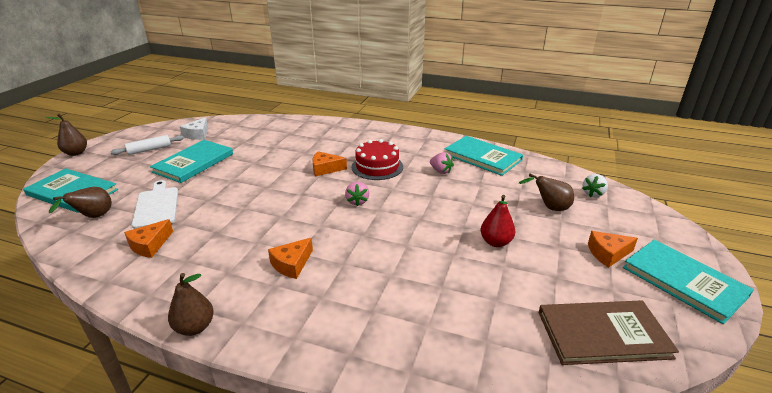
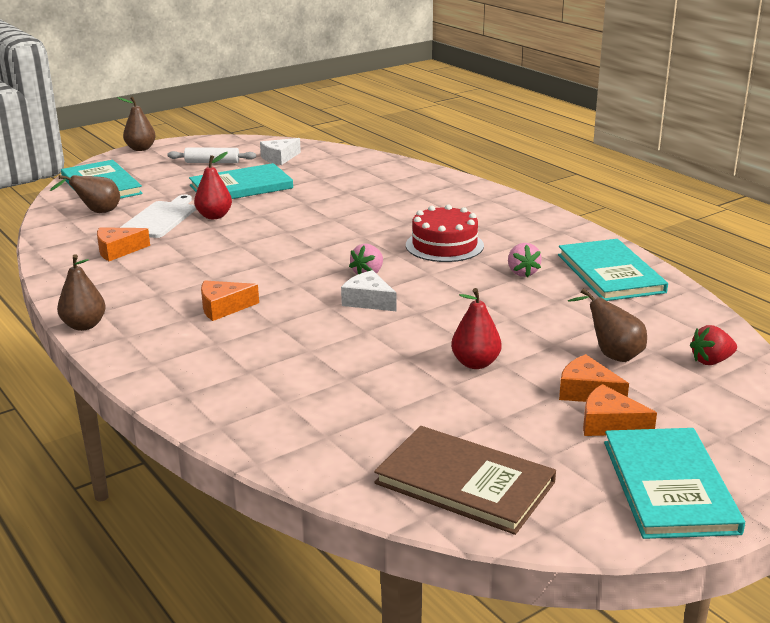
camera: 35 degrees right, 5 degrees down
orange cheese [312,151,347,177] -> orange cheese moved to [559,354,629,402]
white strawberry [582,174,608,197] -> red strawberry [690,325,737,365]
none -> red pear [194,152,232,219]
none -> white cheese [341,270,397,311]

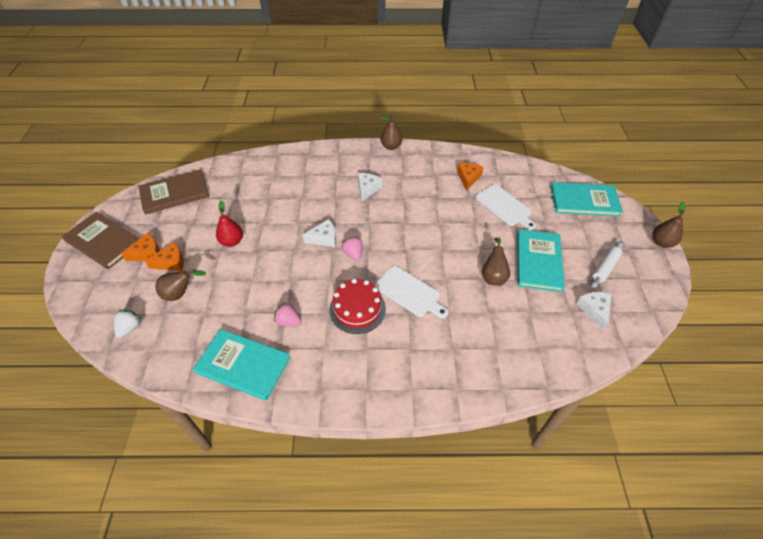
camera: 125 degrees right, 25 degrees up
brown pear [50,175,120,213] -> brown pear moved to [482,237,510,286]
red pear [194,152,232,219] -> none
orange cheese [201,280,259,321] -> white cheese [358,173,382,202]
turquoise book [604,428,745,539] -> brown book [62,212,140,269]
red strawberry [690,325,737,365] -> white strawberry [114,310,141,338]
none -> white cutting board [375,266,448,318]

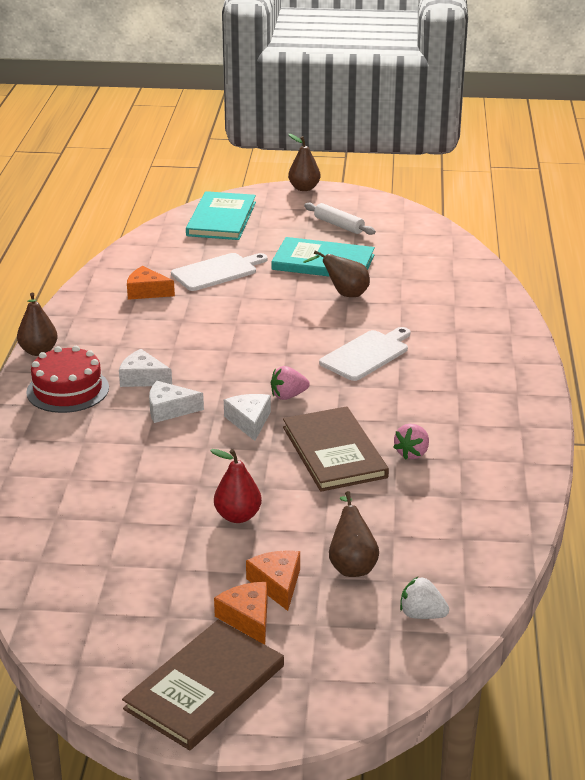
camera: 85 degrees left, 20 degrees down
brown book [138,170,209,215] -> brown book moved to [283,406,389,492]
turquoise book [193,329,291,401] -> none
red cake [329,279,386,334] -> red cake moved to [26,346,109,413]
white cheese [576,292,612,330] -> white cheese moved to [149,381,204,423]

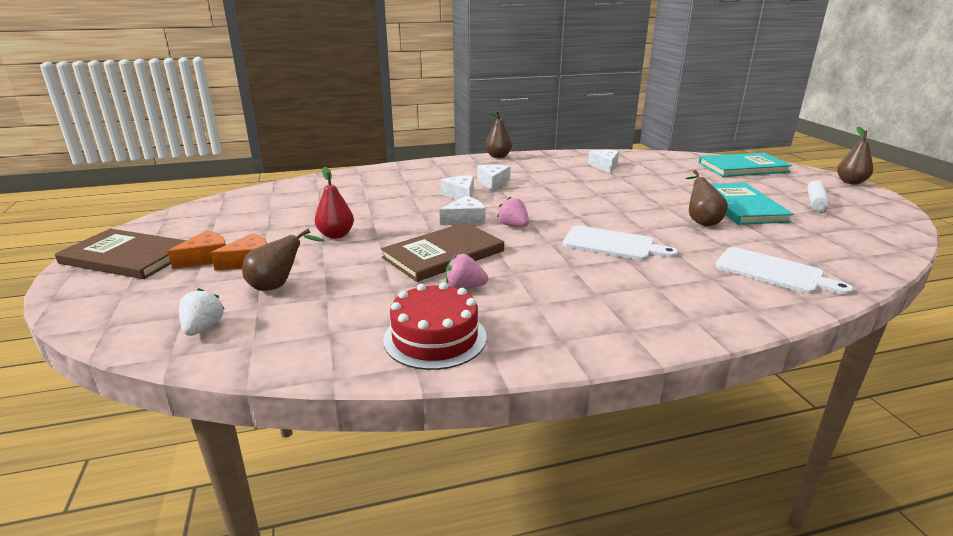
camera: 70 degrees right, 5 degrees down
red cake [26,346,109,413] -> red cake moved to [383,282,487,370]
orange cheese [127,266,175,300] -> white cheese [588,150,619,174]
white cutting board [171,253,268,291] -> white cutting board moved to [715,247,853,295]

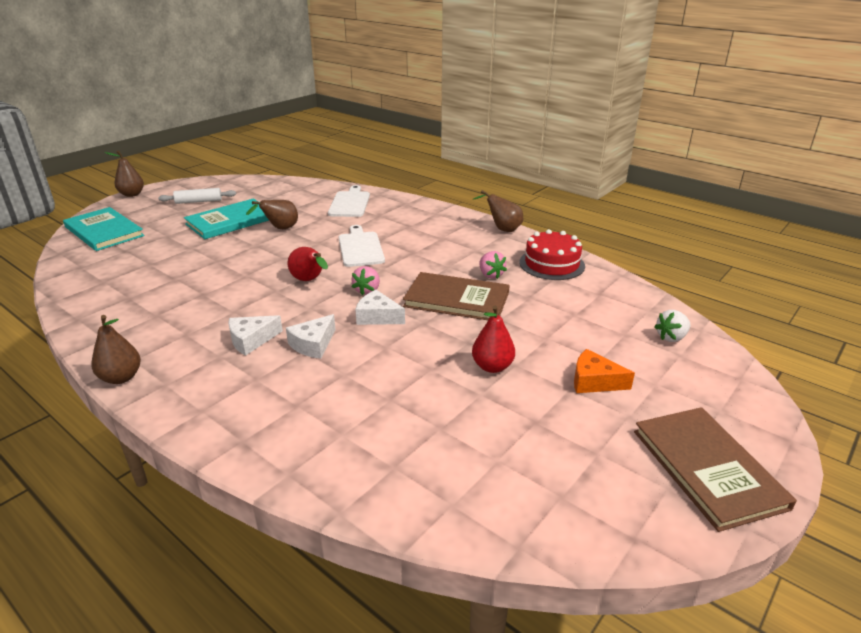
camera: 125 degrees left, 5 degrees up
orange cheese [167,230,226,269] -> none
brown pear [242,229,324,291] -> brown pear moved to [473,190,523,232]
white cheese [588,150,619,174] -> none
none -> red pear [287,247,328,281]

